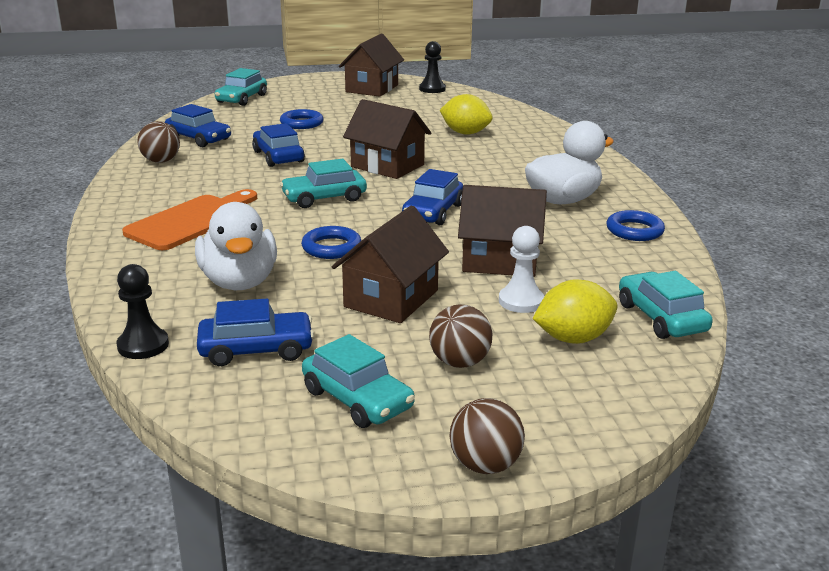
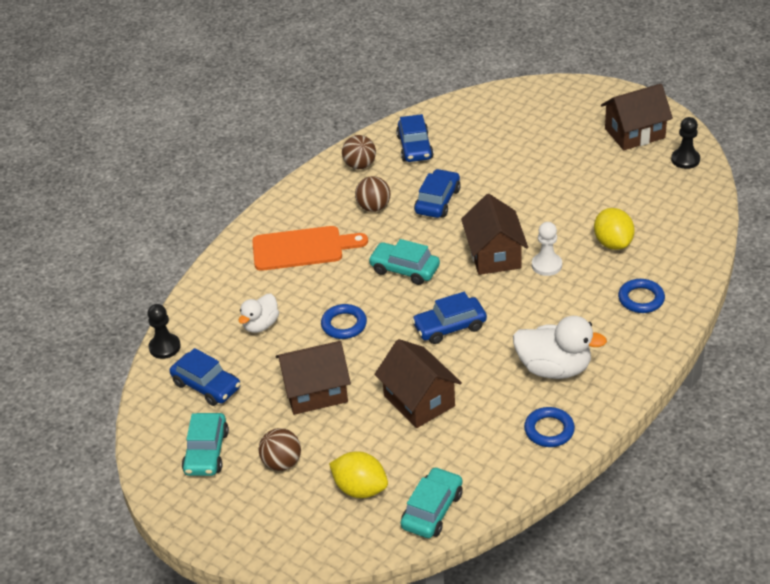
camera: 50 degrees right, 15 degrees up
white duck [195,202,277,290] -> white duck [239,294,279,333], size x0.61
turquoise car [215,68,267,106] -> none
blue ring [280,109,323,129] -> blue ring moved to [618,279,665,313]
brown ball [450,398,525,474] -> brown ball moved to [355,176,391,212]
white pawn [499,226,544,313] -> white pawn moved to [532,222,562,276]

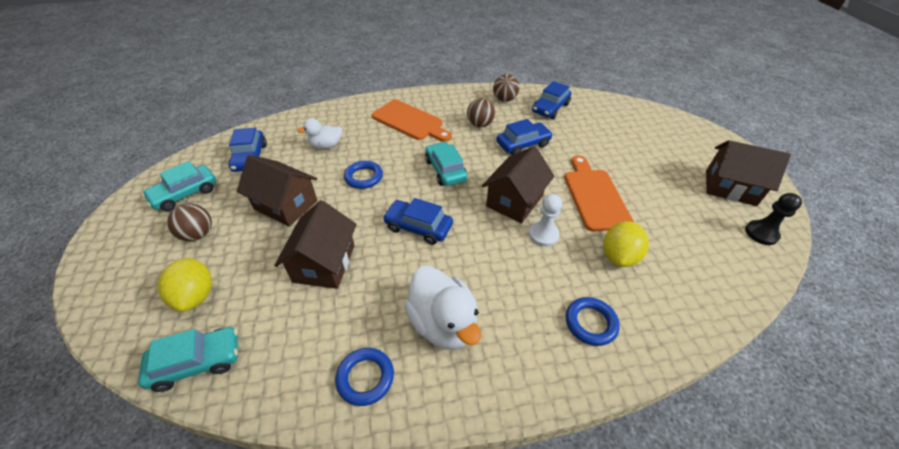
camera: 40 degrees right, 5 degrees up
black pawn [148,304,181,359] -> none
none -> orange cutting board [564,155,634,232]

